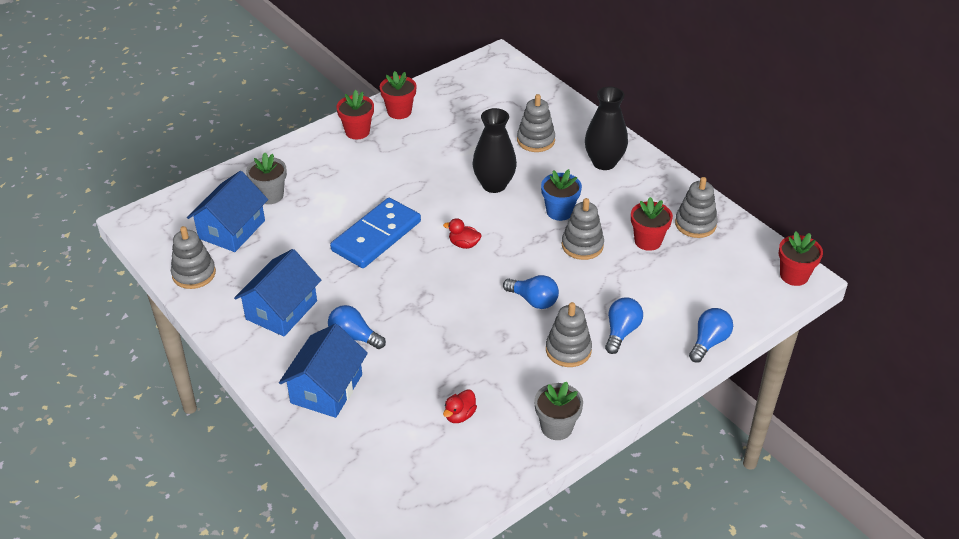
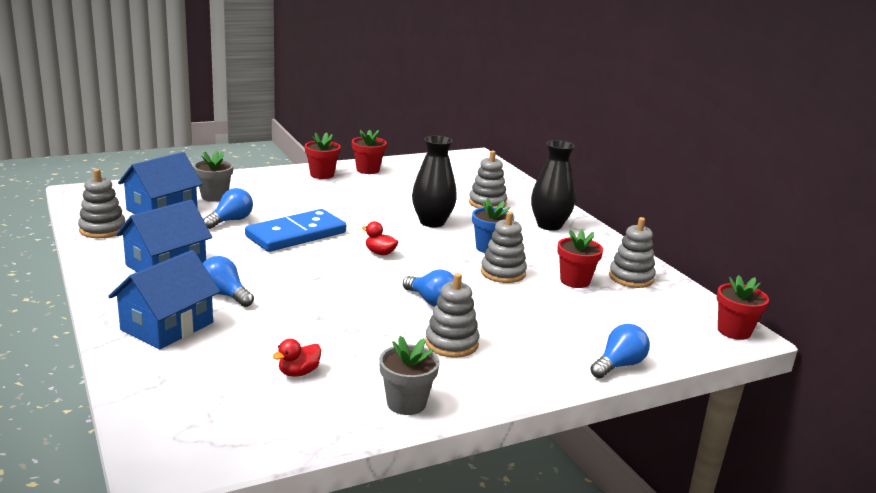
camera: 10 degrees right, 20 degrees down
blue light bulb [605,297,643,354] -> blue light bulb moved to [203,188,253,229]

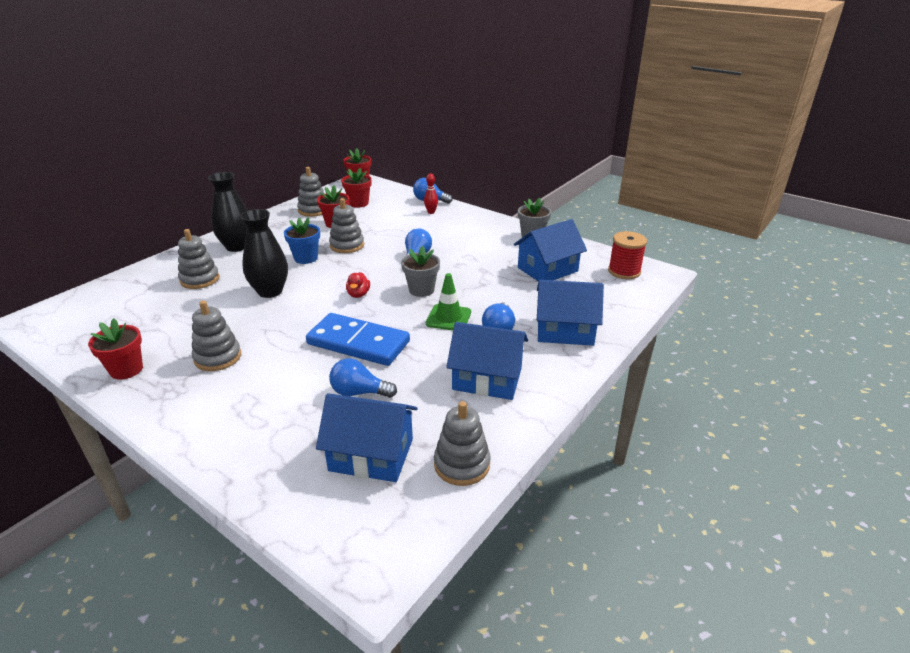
camera: 115 degrees left, 10 degrees up
grey flower pot [193,150,233,202] -> grey flower pot moved to [401,246,440,297]
red duck [273,339,321,377] -> blue house [514,219,587,282]
red flower pot [305,132,341,179] -> red flower pot moved to [341,168,372,208]
grey stacking toy [425,273,479,358] -> grey stacking toy moved to [192,300,241,371]
none -> red bowling pin [424,174,438,214]
none -> green traffic cone [426,273,471,330]
none -> red spool [608,231,647,279]

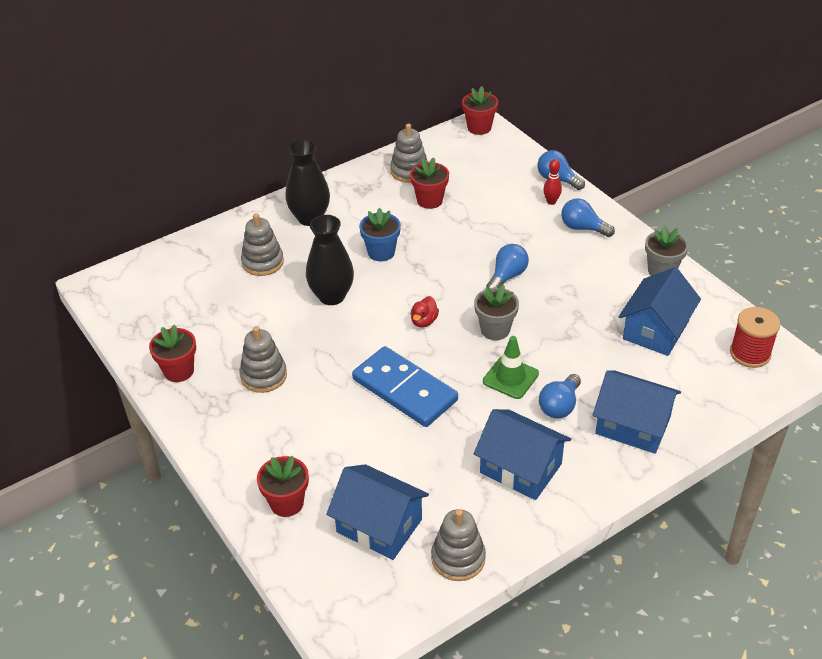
camera: 20 degrees right, 10 degrees up
grey stacking toy [329,198,364,253] -> none
blue light bulb [329,358,397,398] -> blue light bulb moved to [561,198,615,237]
red flower pot [341,168,372,208] -> red flower pot moved to [257,456,309,517]
blue house [514,219,587,282] -> blue house turned 45 degrees counterclockwise [619,267,701,356]

